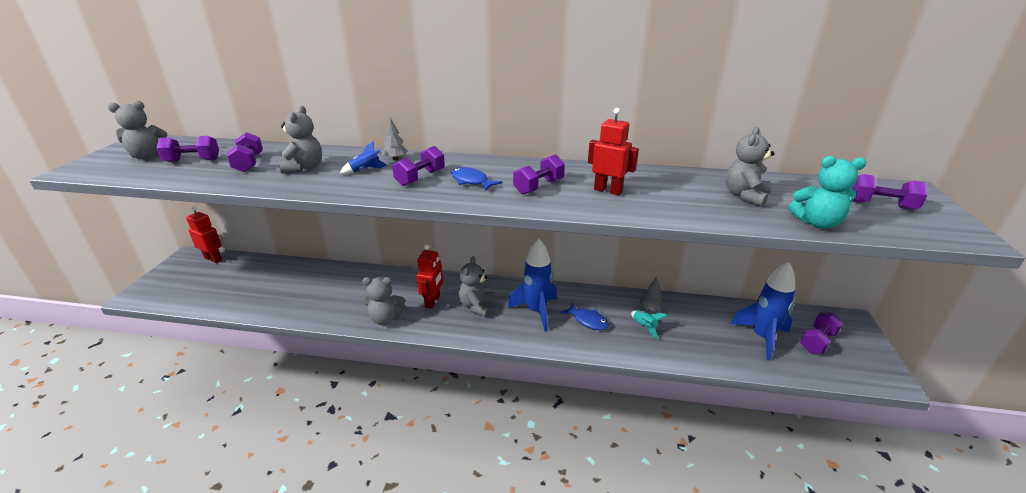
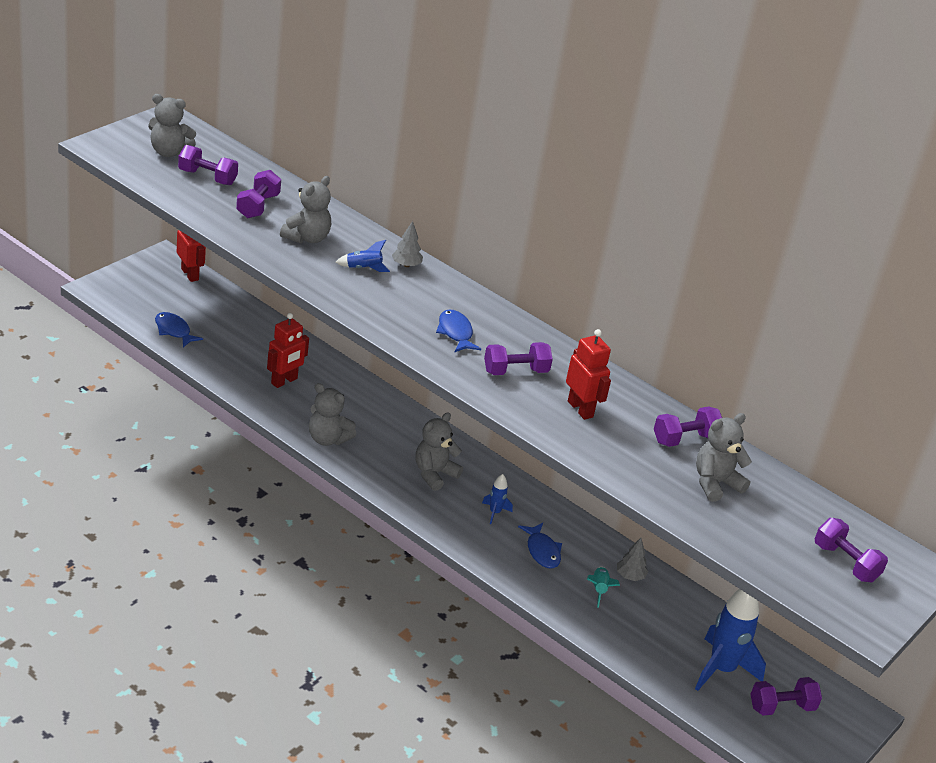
camera: 25 degrees right, 5 degrees up
purple dumbbell [392,146,445,186] -> purple dumbbell moved to [654,406,722,447]
red robot [417,245,443,309] -> red robot moved to [267,313,309,388]
blue rocket [508,239,557,331] -> blue rocket [482,474,513,524], size x0.46
turquoise teddy bear [788,156,866,229] -> none
none -> blue fish [155,312,203,348]

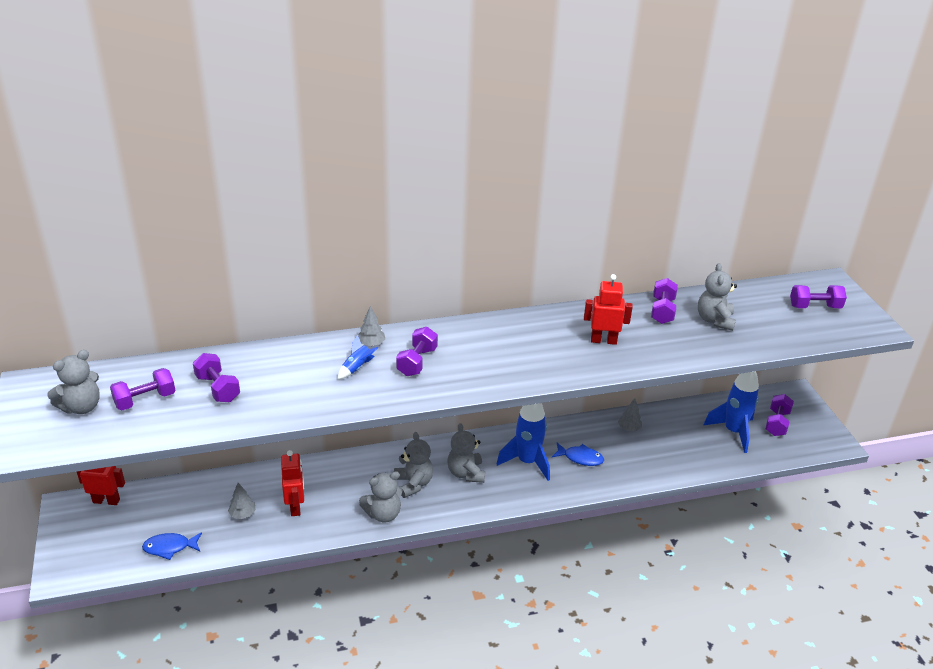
camera: 50 degrees left, 0 degrees up
grey teddy bear [280,176,331,244] -> grey teddy bear moved to [394,432,433,498]
blue fish [436,310,481,353] -> none
blue rocket [482,474,513,524] -> blue rocket [497,403,550,481], size x2.15
purple dumbbell [484,342,553,375] -> purple dumbbell moved to [396,327,438,376]
turquoise rocket [587,566,620,608] -> none
none -> grey tree [228,483,256,519]

